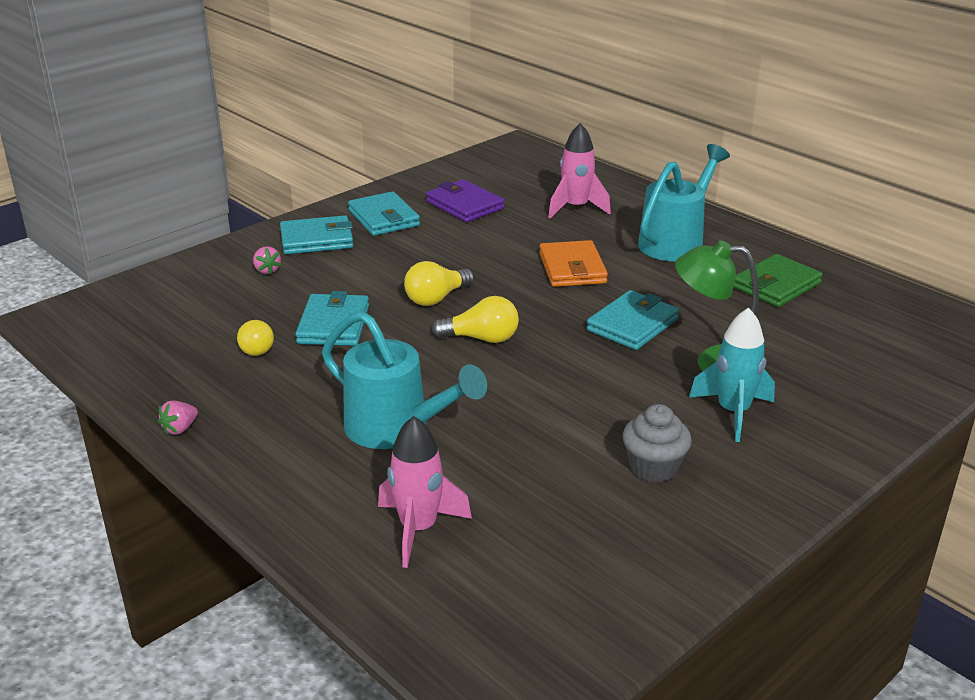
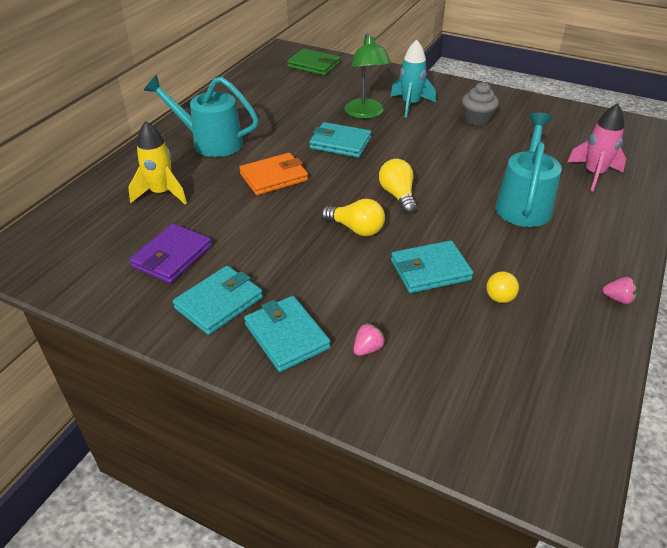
camera: 110 degrees left, 10 degrees up
pink rocket [548,123,611,218] -> yellow rocket [128,121,187,204]
green wallet [734,254,823,307] -> green wallet moved to [287,48,340,76]

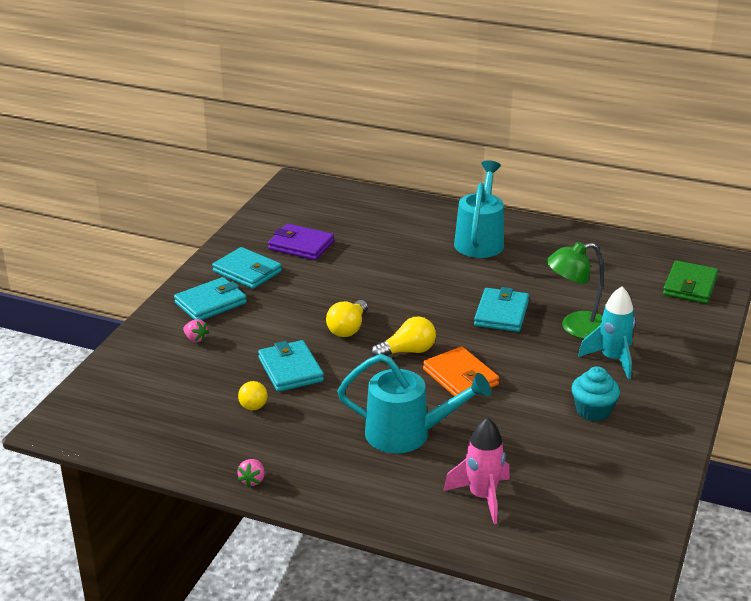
camera: 85 degrees right, 10 degrees down
yellow rocket [128,121,187,204] -> none
orange wallet [239,153,308,195] -> orange wallet moved to [423,346,499,396]
grey cupcake [462,82,499,126] -> turquoise cupcake [572,366,620,421]

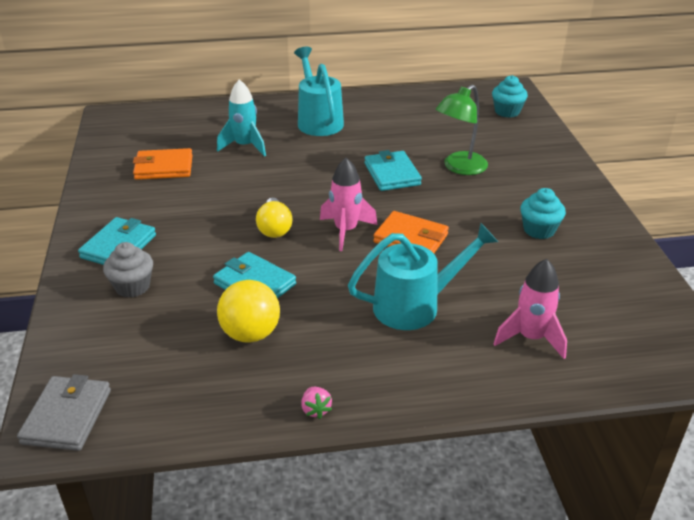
camera: 30 degrees left, 5 degrees up
pink strawberry [183,319,209,342] -> grey cupcake [103,242,153,298]
turquoise wallet [212,247,282,289] -> none
yellow ball [238,381,268,410] -> yellow ball [217,280,280,343], size x1.93
purple wallet [268,224,334,260] -> orange wallet [133,148,193,180]
yellow light bulb [371,316,436,357] -> pink rocket [320,158,377,251]
turquoise rocket [578,286,635,379] -> turquoise rocket moved to [217,79,266,157]
green wallet [663,260,718,304] -> turquoise cupcake [492,75,528,118]
none -> grey wallet [17,374,111,451]

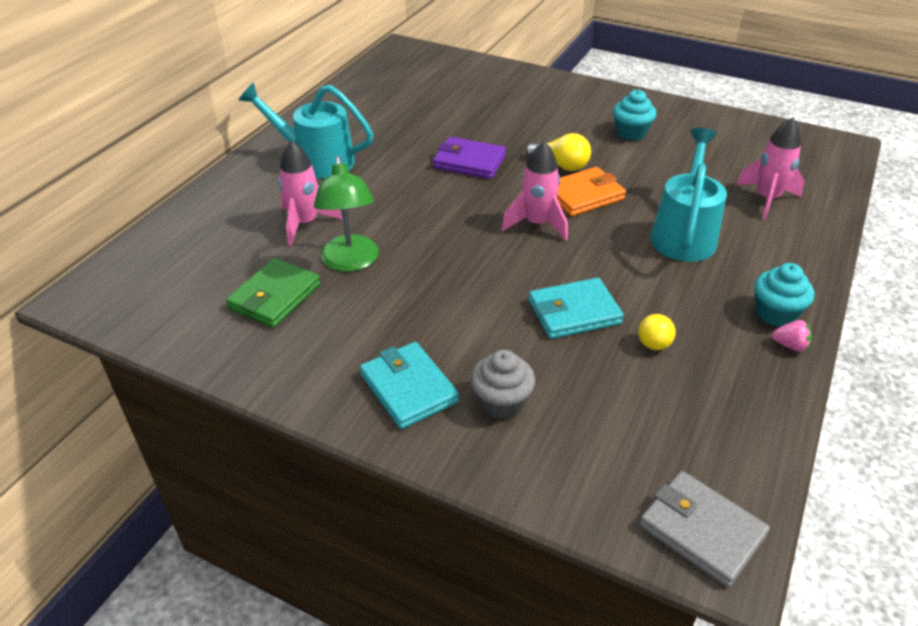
camera: 55 degrees left, 5 degrees up
orange wallet [133,148,193,180] -> green wallet [226,258,321,328]
turquoise rocket [217,79,266,157] -> pink rocket [278,140,343,246]
yellow ball [217,280,280,343] -> yellow ball [638,314,676,350], size x0.52
yellow light bulb [256,198,292,238] -> yellow light bulb moved to [526,133,591,171]
turquoise wallet [365,150,422,191] -> purple wallet [433,137,506,179]
green lamp [436,85,488,175] -> green lamp moved to [314,156,379,272]
turquoise cupcake [492,75,528,118] -> turquoise cupcake moved to [754,263,815,327]

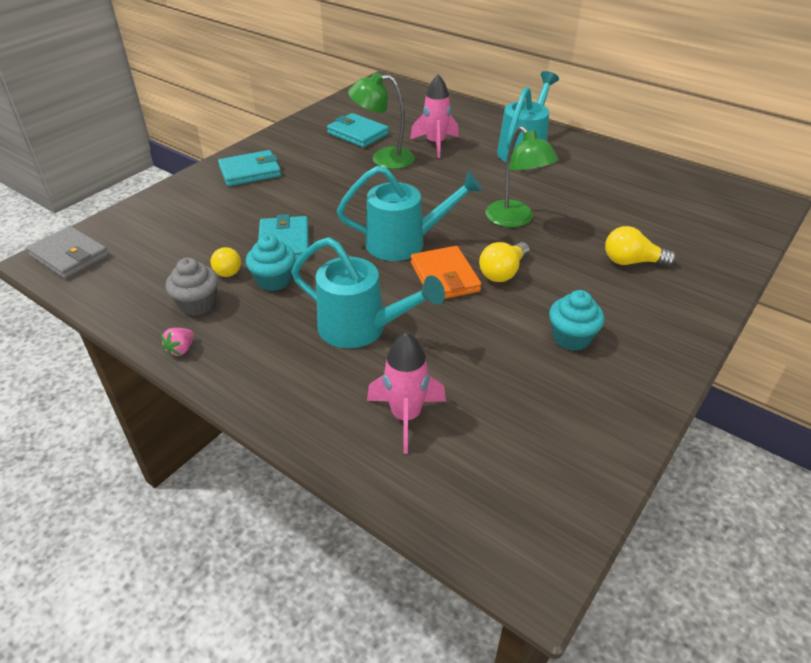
camera: 100 degrees right, 0 degrees up
green wallet [226,258,321,328] -> turquoise wallet [327,113,389,148]
purple wallet [433,137,506,179] -> green lamp [485,126,559,227]
grey cupcake [471,350,535,419] -> grey cupcake moved to [165,258,218,316]
pink rocket [501,141,568,241] -> turquoise watering can [337,166,483,261]
grey wallet [639,471,770,587] -> grey wallet turned 75 degrees clockwise [27,226,109,279]
turquoise cupcake [754,263,815,327] -> turquoise cupcake moved to [246,235,295,291]
none -> yellow light bulb [605,226,676,266]

